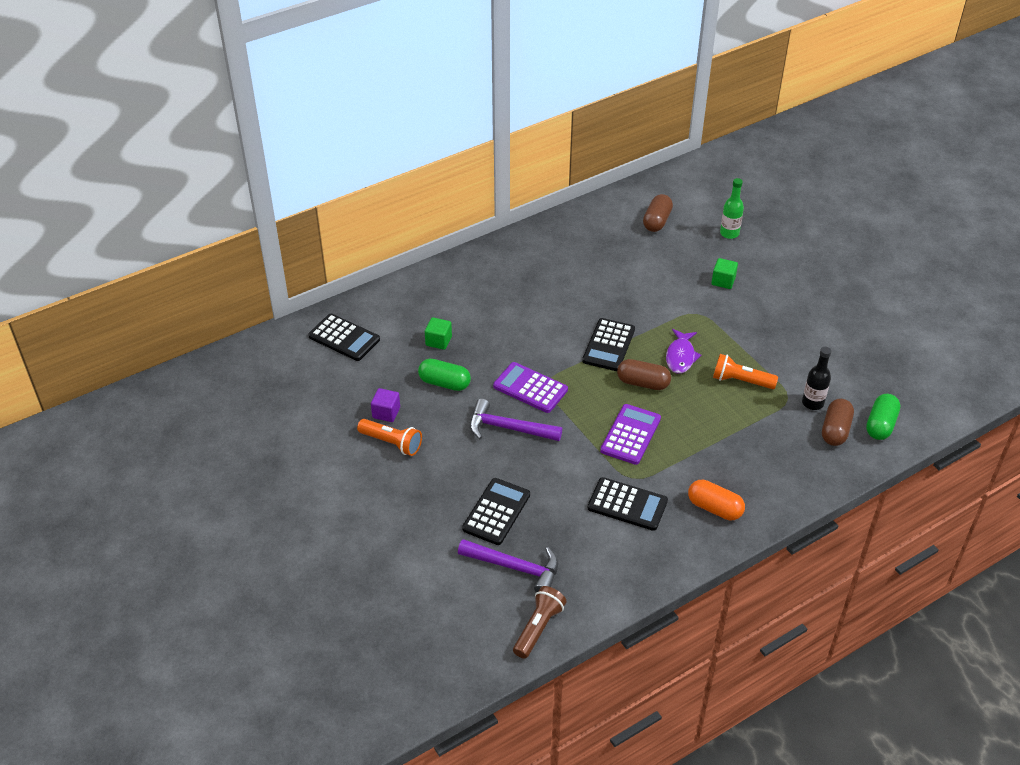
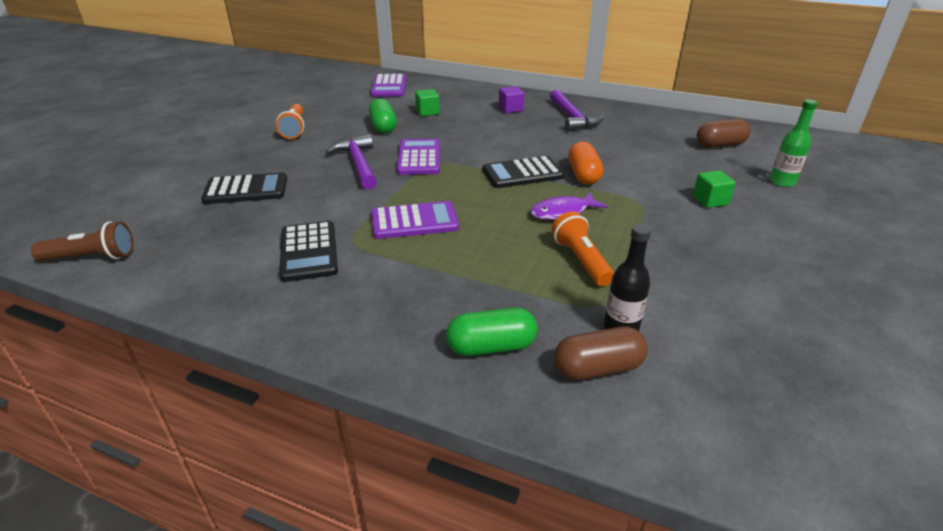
camera: 55 degrees right, 10 degrees down
black calculator [308,314,380,361] -> purple calculator [371,74,406,97]
purple cube [371,388,400,422] -> purple cube moved to [499,86,524,113]
purple hammer [458,539,558,592] -> purple hammer moved to [550,90,604,131]
brown capsule [617,359,671,390] -> none
orange capsule [688,480,745,520] -> orange capsule moved to [568,142,603,185]
green capsule [866,394,900,440] -> green capsule moved to [446,308,538,356]

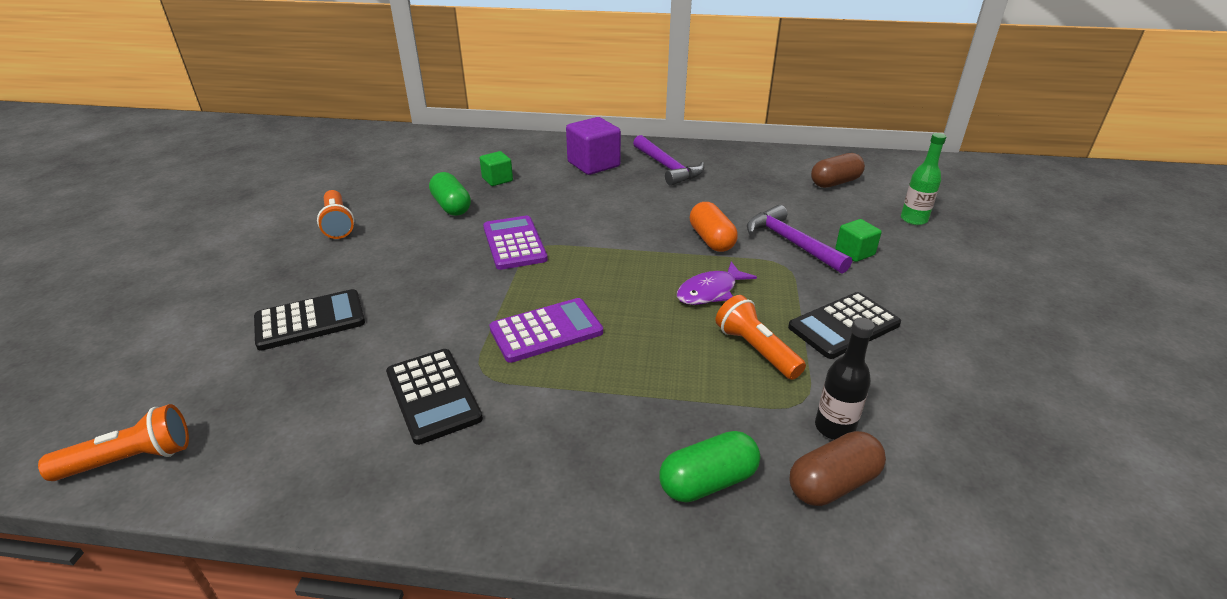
camera: 15 degrees left, 0 degrees up
brown flashlight [31,222,134,261] -> orange flashlight [38,404,189,481]
purple hammer [326,134,377,190] -> purple hammer moved to [747,205,852,273]
purple calculator [371,74,406,97] -> none
black calculator [483,156,564,188] -> black calculator moved to [788,292,901,359]
purple cube [499,86,524,113] -> purple cube [566,117,621,175], size x1.73

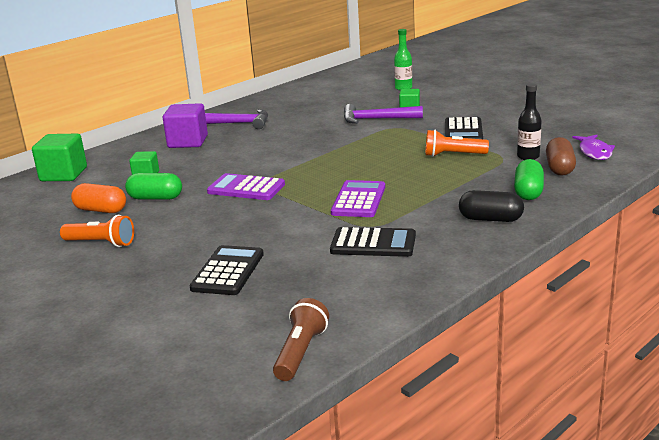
camera: 50 degrees left, 10 degrees down
orange flashlight [38,404,189,481] -> brown flashlight [273,298,329,381]
purple fish [677,262,757,305] -> purple fish moved to [572,135,615,160]
orange capsule [690,202,738,252] -> orange capsule moved to [71,183,126,213]
brown capsule [811,153,865,188] -> none
none -> green cube [32,134,87,181]
none -> black capsule [459,190,524,222]

